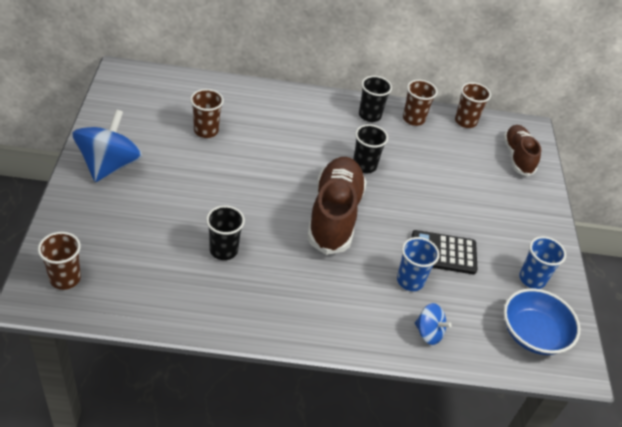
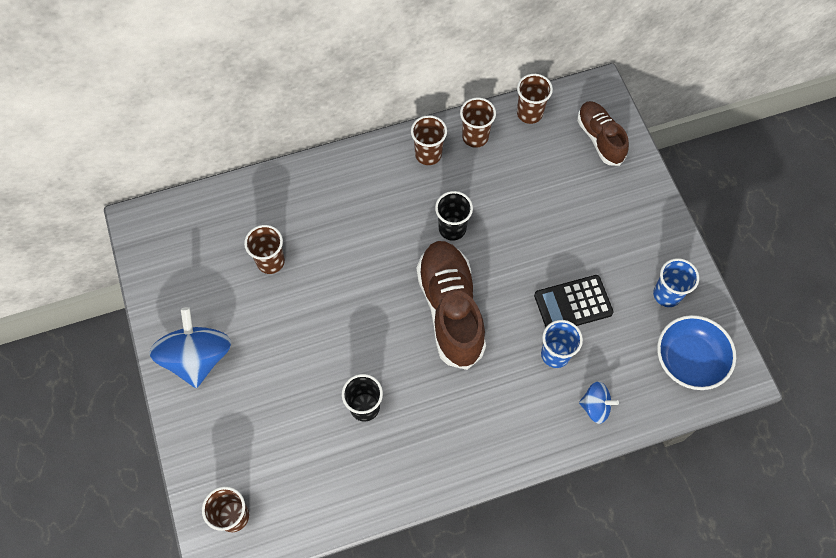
camera: 15 degrees left, 20 degrees up
black cup [359,76,392,122] -> brown cup [411,115,447,165]

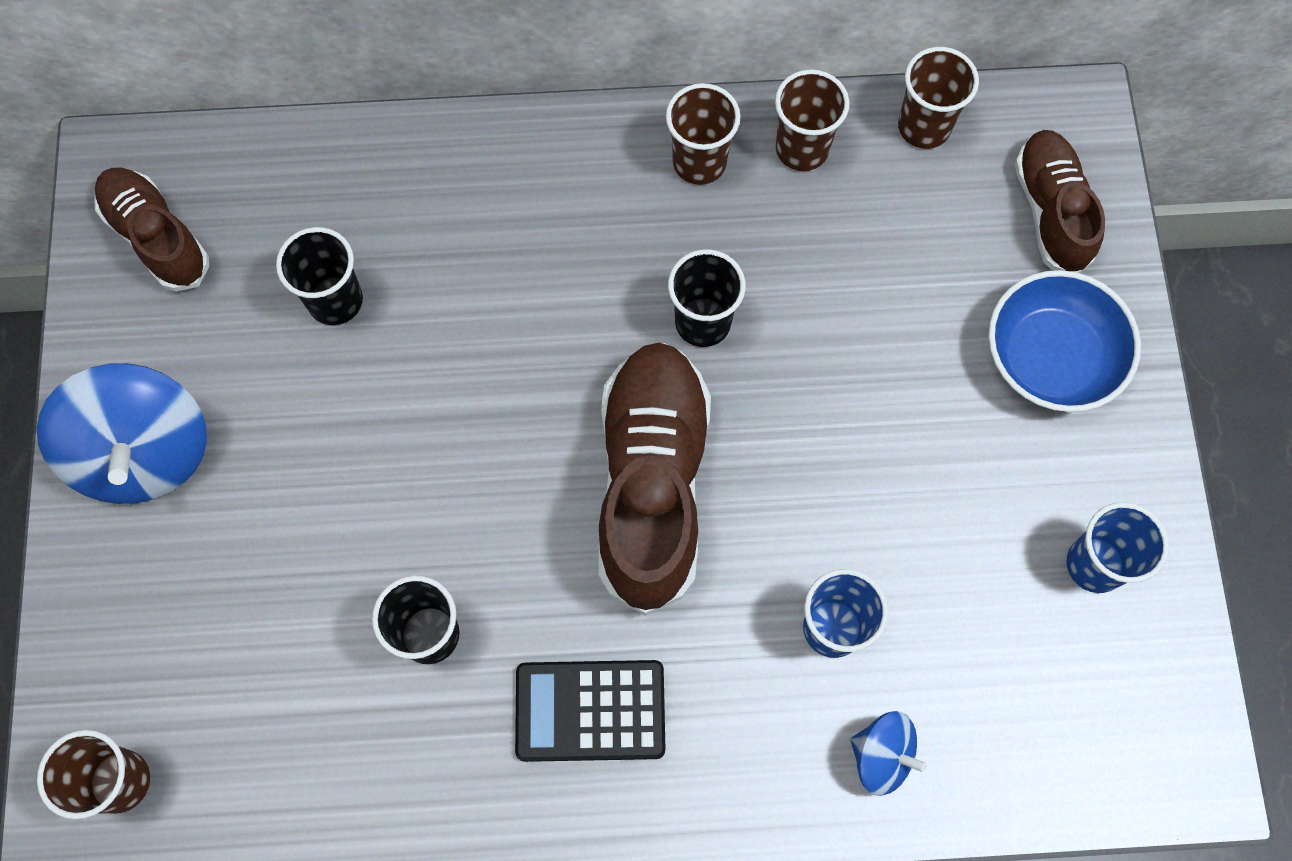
camera: 15 degrees right, 5 degrees up
blue spinning top [149,307,231,388] -> blue spinning top turned 150 degrees clockwise [37,363,207,504]
brown cup [244,225,285,274] -> black cup [276,227,363,325]
black calculator [534,275,614,327] -> black calculator moved to [515,660,665,762]
blue bowl [657,315,736,390] -> blue bowl moved to [988,270,1141,412]
none -> brown shoe [94,168,209,292]

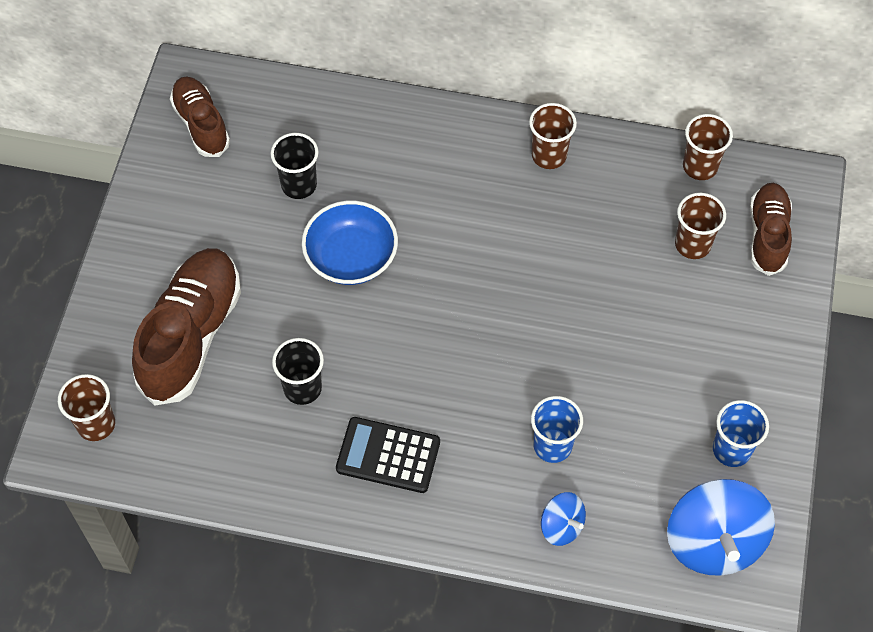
camera: 15 degrees right, 10 degrees down
blue spinning top [37,363,207,504] -> blue spinning top moved to [667,479,775,576]
brown shoe [599,343,711,616] -> brown shoe moved to [132,248,241,406]
black cup [668,249,746,347] -> none
brown cup [775,69,849,171] -> brown cup moved to [675,193,726,259]
blue bowl [988,270,1141,412] -> blue bowl moved to [302,201,398,285]

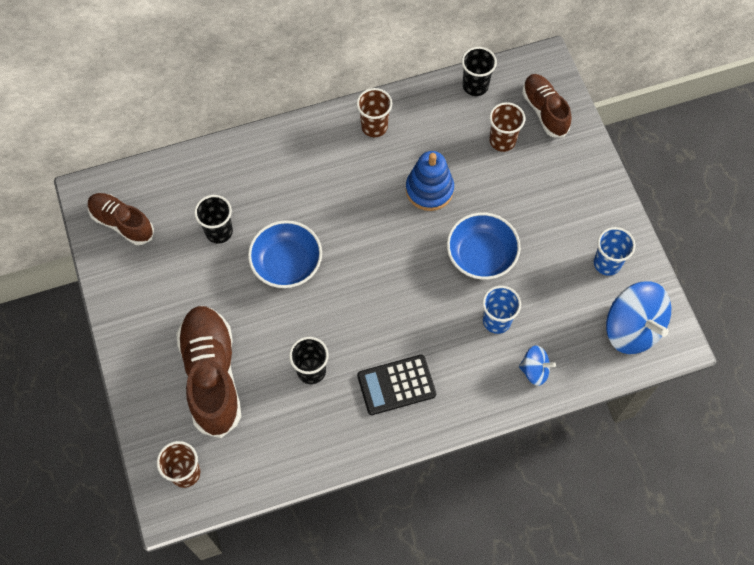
camera: 30 degrees left, 5 degrees up
brown cup [683,114,733,180] -> black cup [462,47,497,96]
none -> blue stacking toy [406,151,454,211]
none -> blue bowl [447,212,521,280]

